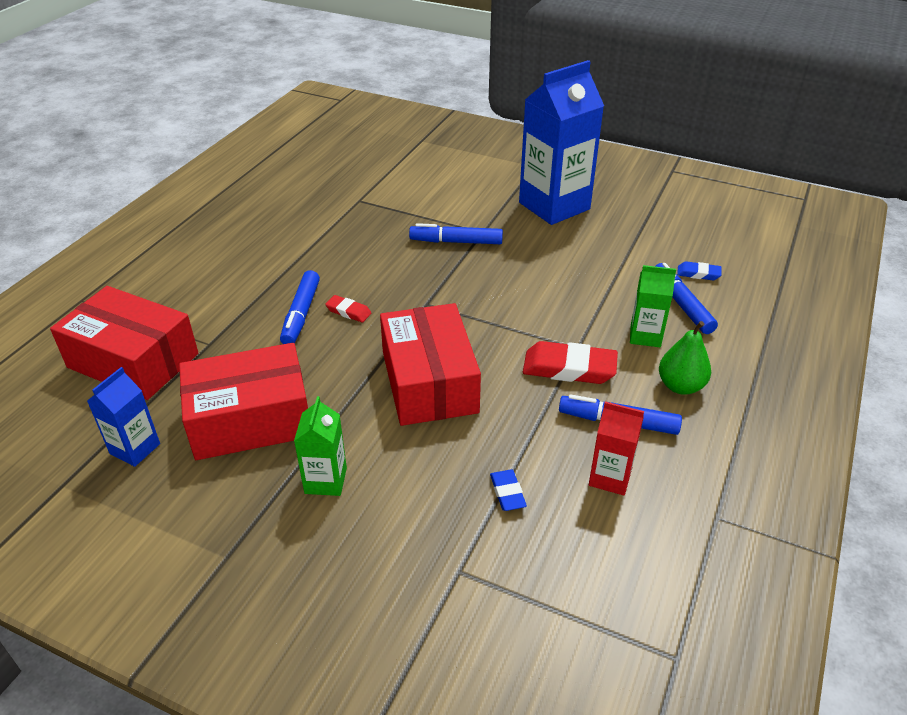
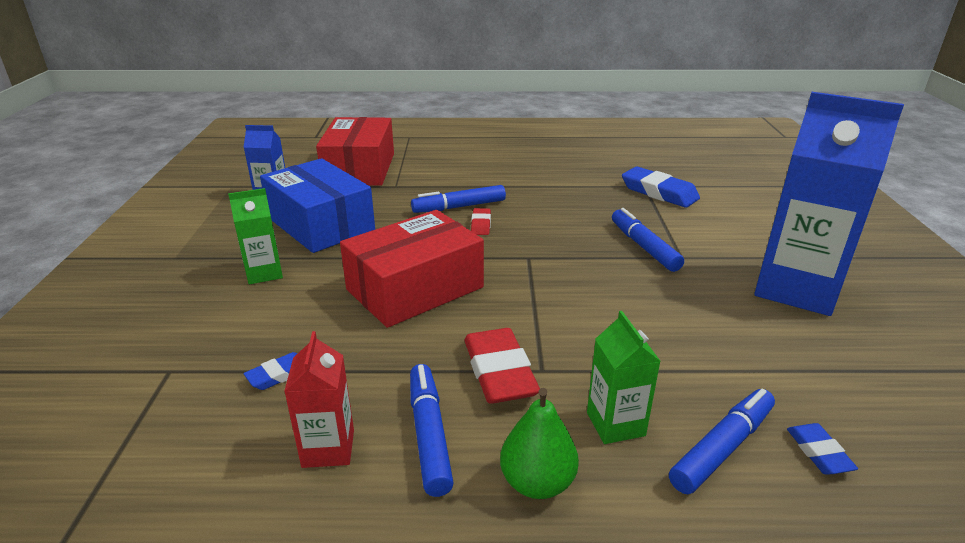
camera: 65 degrees right, 10 degrees down
red box [179,343,308,460] -> blue box [260,158,375,253]
none -> blue eraser [622,167,700,208]

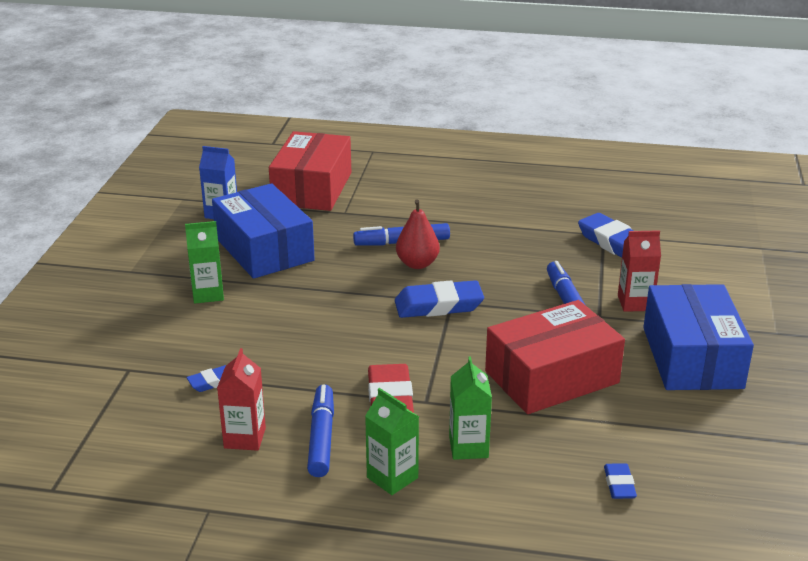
camera: 10 degrees right, 0 degrees up
red box [340,210,484,328] -> red box moved to [485,300,625,414]
red eraser [471,208,491,235] -> red pear [396,199,440,269]
green pear [500,388,579,499] -> green carton [365,388,419,495]
blue marker [669,389,775,494] -> none
blue carton [754,92,904,316] -> blue box [643,284,754,390]
none -> blue eraser [395,280,484,318]
none -> red carton [618,230,661,312]

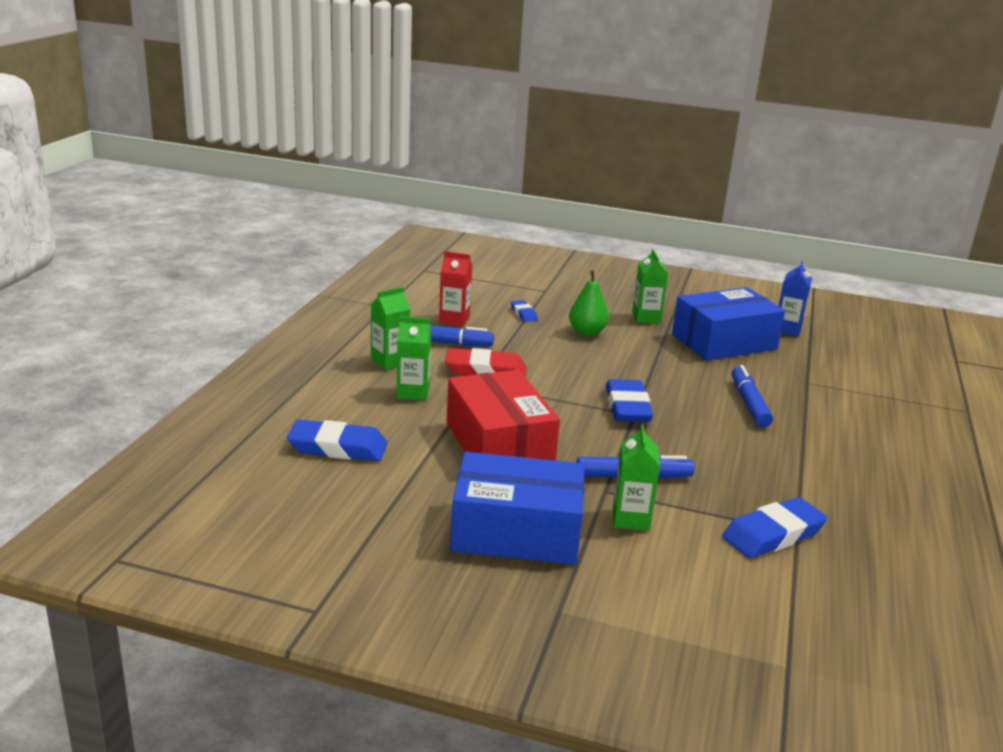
camera: 95 degrees right, 5 degrees down
red box [269,131,351,211] -> none
red pear [396,199,440,269] -> none
blue eraser [604,463,637,499] -> blue eraser [287,420,387,461], size x1.91
red carton [618,230,661,312] -> green carton [613,424,660,531]
none -> green pear [569,270,609,336]

